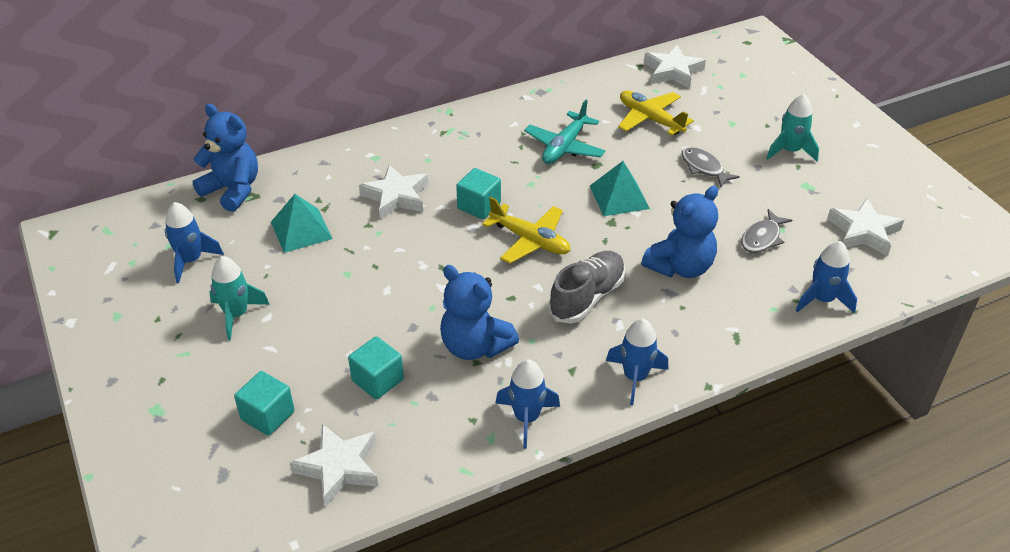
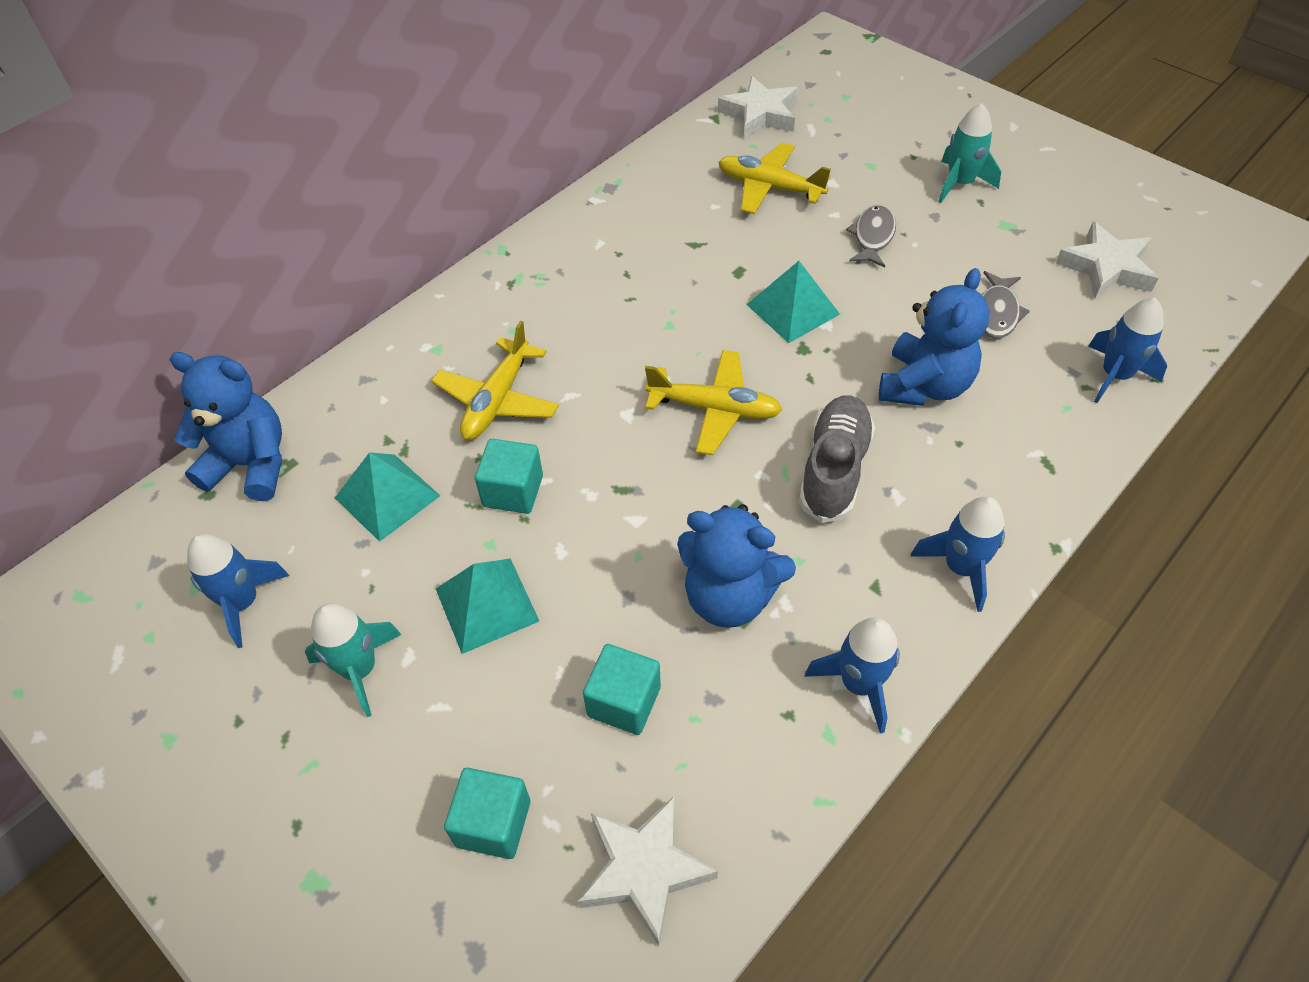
camera: 20 degrees left, 10 degrees up
white star [359,164,428,219] -> yellow plane [431,320,559,440]
turquoise cube [456,168,501,219] -> turquoise cube moved to [475,439,543,514]
turquoise plane [524,100,605,164] -> none
grey fish [682,147,740,187] -> grey fish turned 75 degrees clockwise [846,205,896,267]
none -> turquoise pyramid [436,558,539,654]

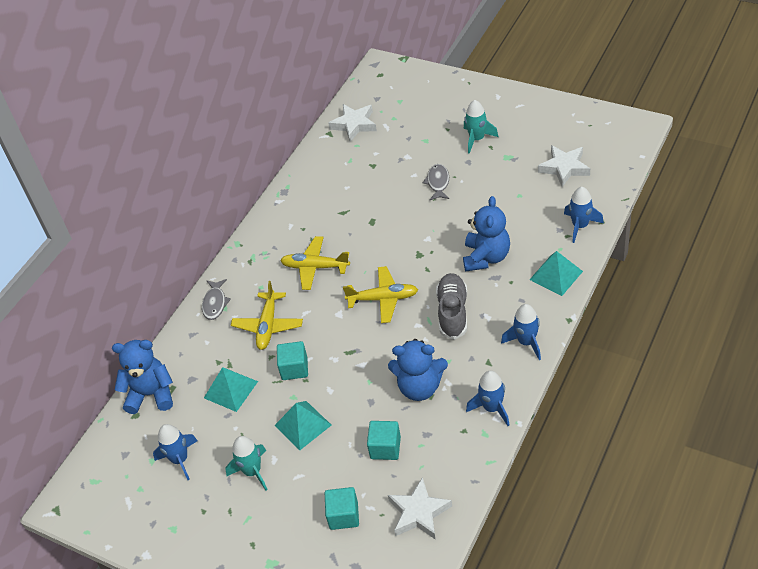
camera: 10 degrees left, 5 degrees down
yellow plane [718,143,831,214] -> yellow plane moved to [280,236,350,290]
turquoise pyramid [747,261,840,343] -> turquoise pyramid moved to [530,251,583,296]
grey fish [982,271,1030,338] -> grey fish moved to [202,279,231,320]

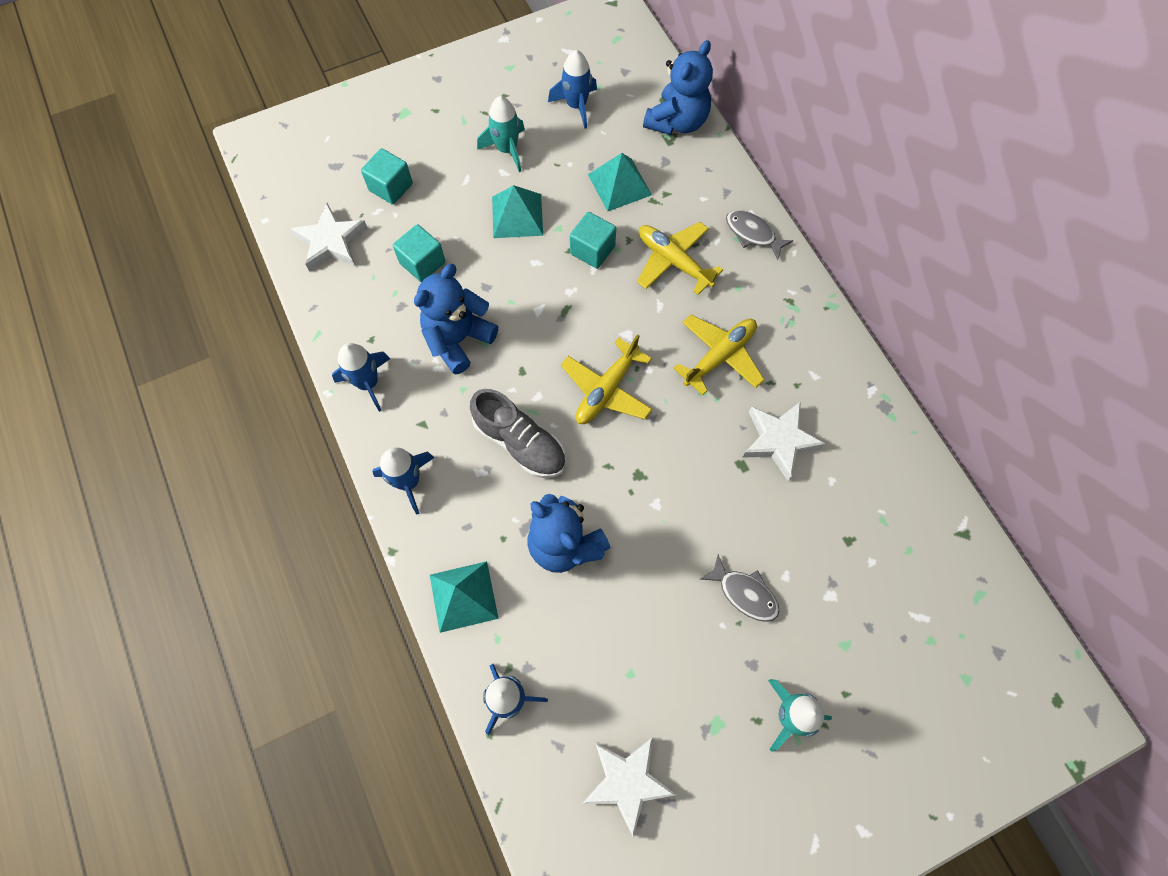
camera: 120 degrees right, 20 degrees up
white star [328,104,377,142] -> white star moved to [742,401,825,481]

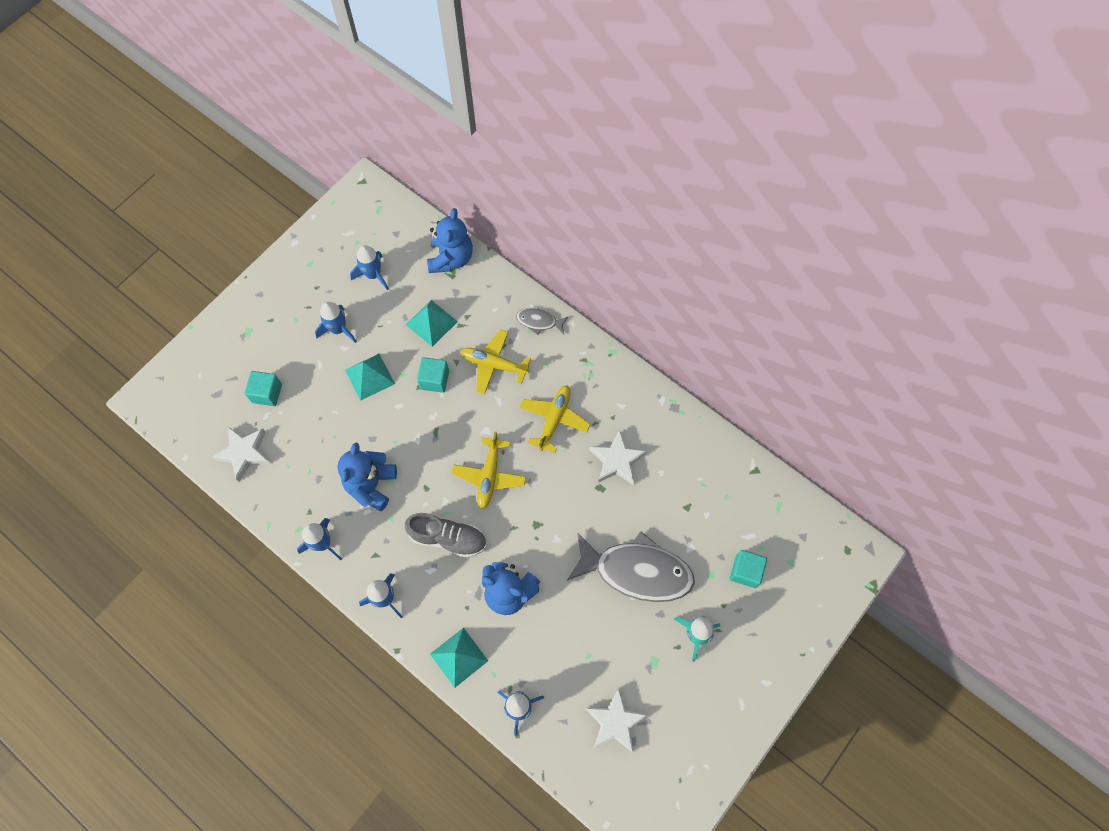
camera: 25 degrees left, 0 degrees up
turquoise cube [393,224,445,282] -> turquoise cube moved to [730,550,767,588]
turquoise rocket [477,96,525,172] -> blue rocket [315,302,357,343]
grey fish [700,554,779,622] -> grey fish [567,531,695,602], size x2.19

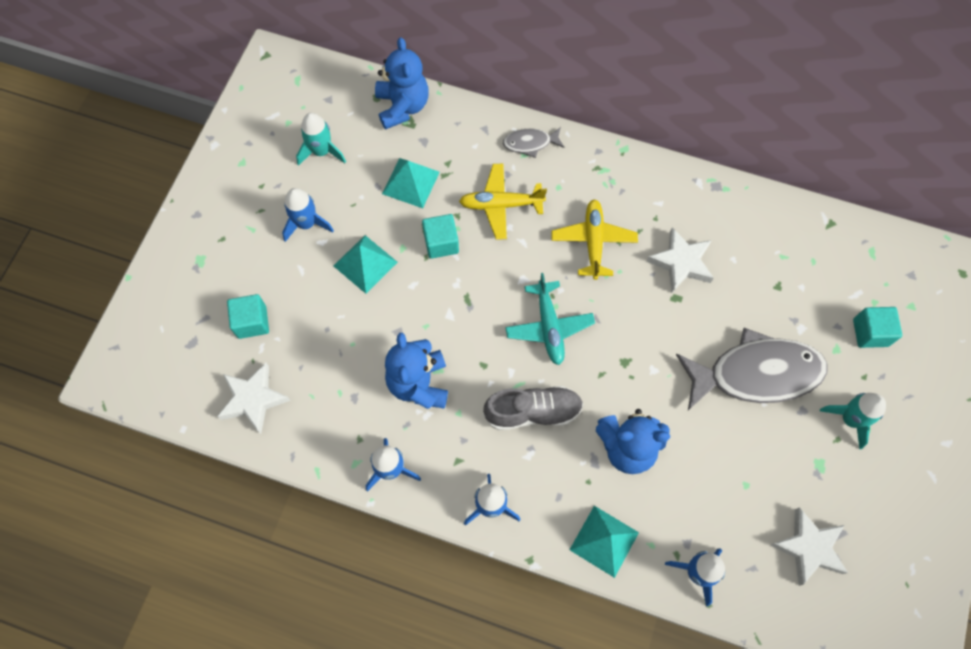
camera: 20 degrees left, 0 degrees up
blue rocket [350,245,389,290] -> turquoise rocket [296,113,346,166]
yellow plane [452,432,526,509] -> turquoise plane [505,273,595,365]

